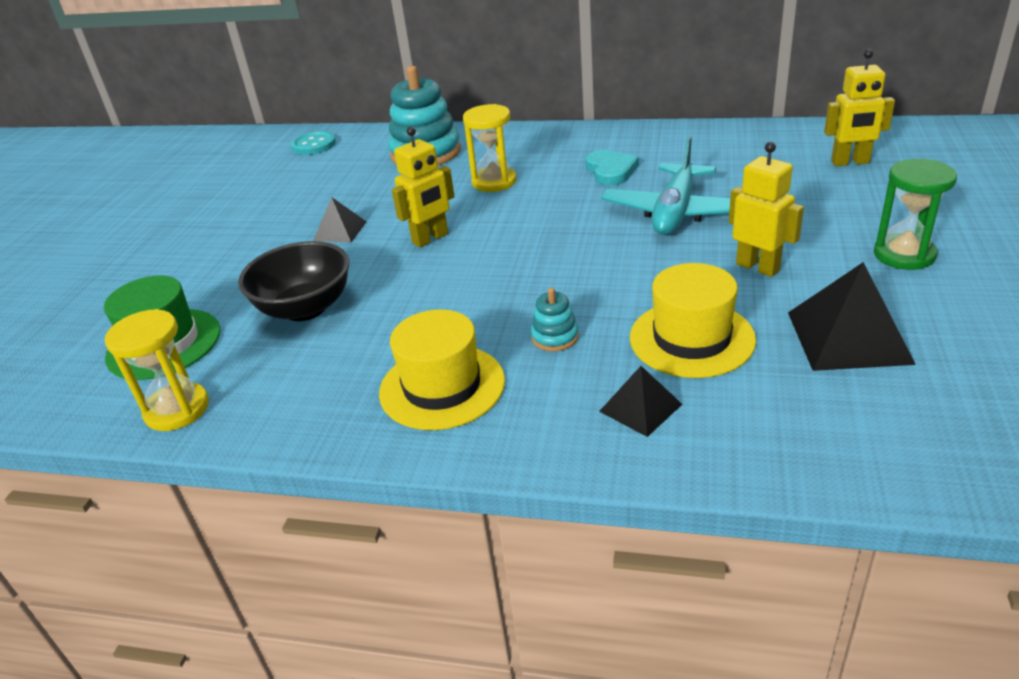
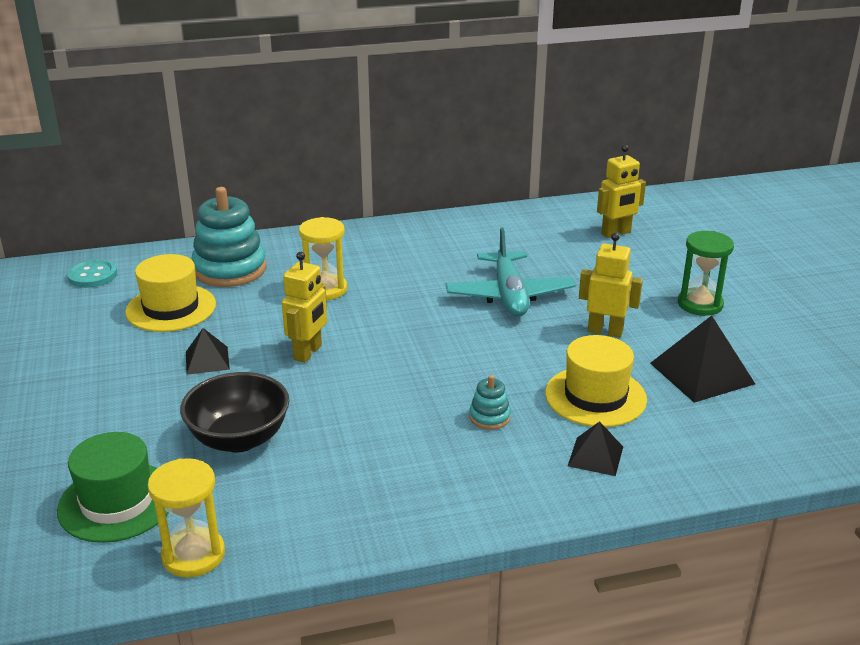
camera: 30 degrees left, 5 degrees down
yellow hat [379,309,505,430] -> yellow hat moved to [125,254,216,332]
turquoise heart [585,150,639,186] -> none

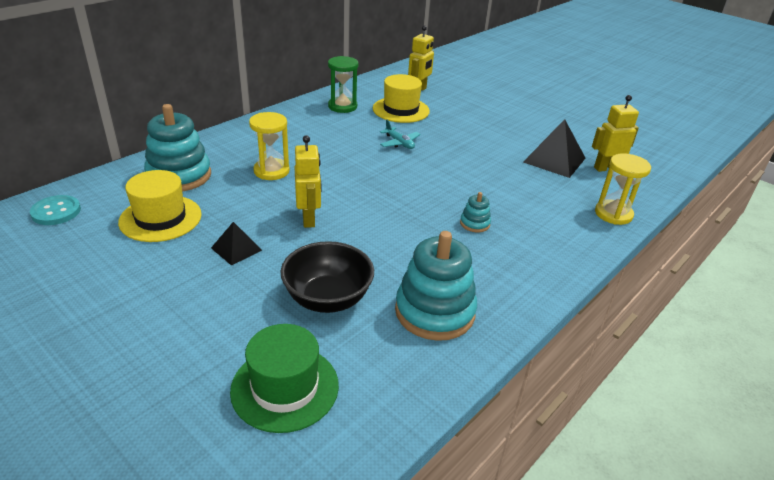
camera: 35 degrees left, 5 degrees up
yellow hourglass [148,458,225,578] -> yellow hourglass moved to [595,153,651,225]
turquoise plane [445,228,576,317] -> turquoise plane [380,120,421,149], size x0.51
yellow hat [545,335,647,427] -> yellow hat moved to [373,74,430,123]
black pyramid [568,421,623,476] -> none
yellow robot [579,233,643,338] -> yellow robot moved to [592,95,639,172]
green hourglass [678,231,734,316] -> green hourglass moved to [328,56,358,113]
none -> turquoise stacking toy [395,231,477,341]

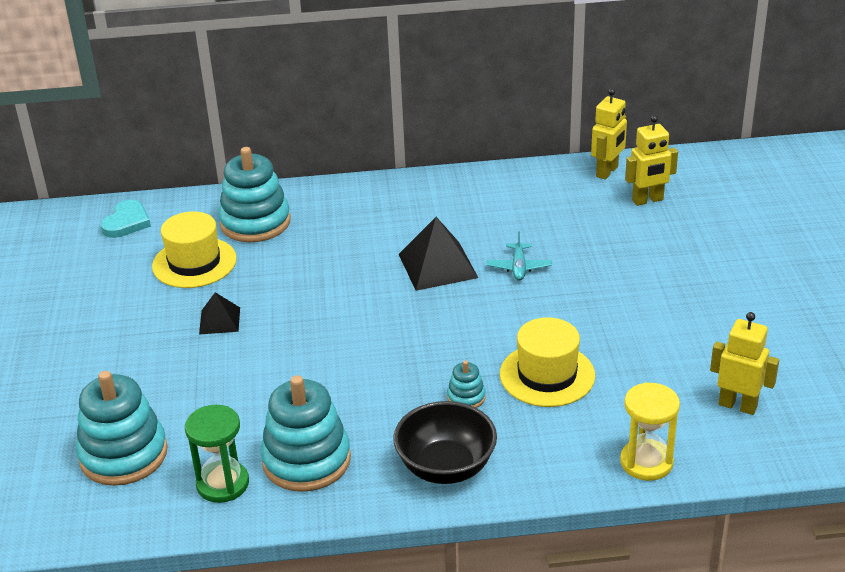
camera: 45 degrees right, 0 degrees up
turquoise button [30,195,81,225] -> turquoise heart [101,200,151,238]
green hat [230,324,339,433] -> turquoise stacking toy [76,371,168,486]
yellow hourglass [249,112,290,180] -> none
black bowl [281,241,374,313] -> black bowl moved to [393,401,497,484]
yellow robot [294,135,321,228] -> yellow robot moved to [591,88,627,180]
green hourglass [328,56,358,113] -> green hourglass moved to [185,405,249,503]
yellow hat [373,74,430,123] -> yellow hat moved to [500,317,595,407]
black pyramid [523,119,585,178] -> black pyramid moved to [399,217,478,291]

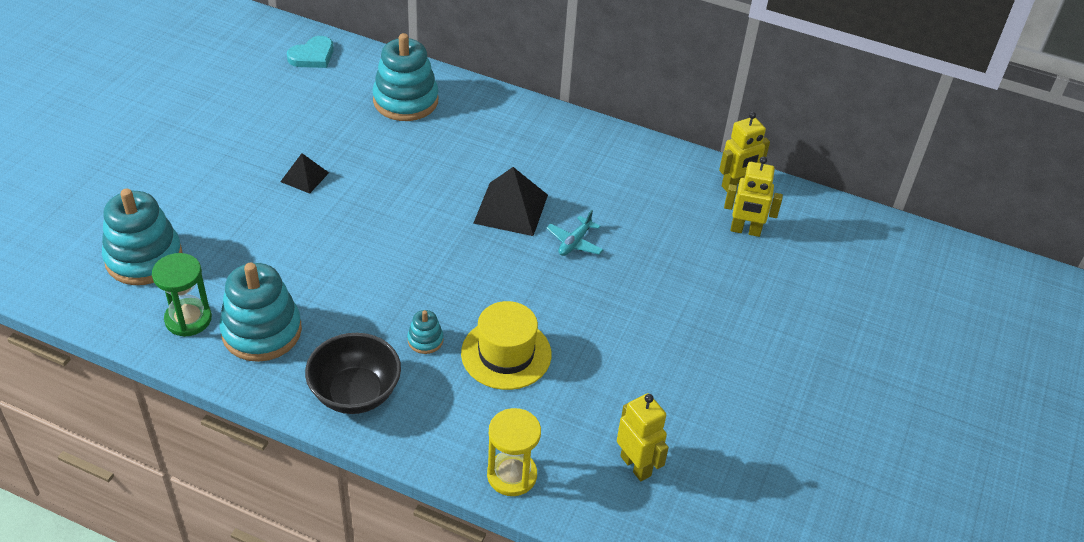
camera: 25 degrees right, 10 degrees up
yellow hat [152,211,237,288] -> none

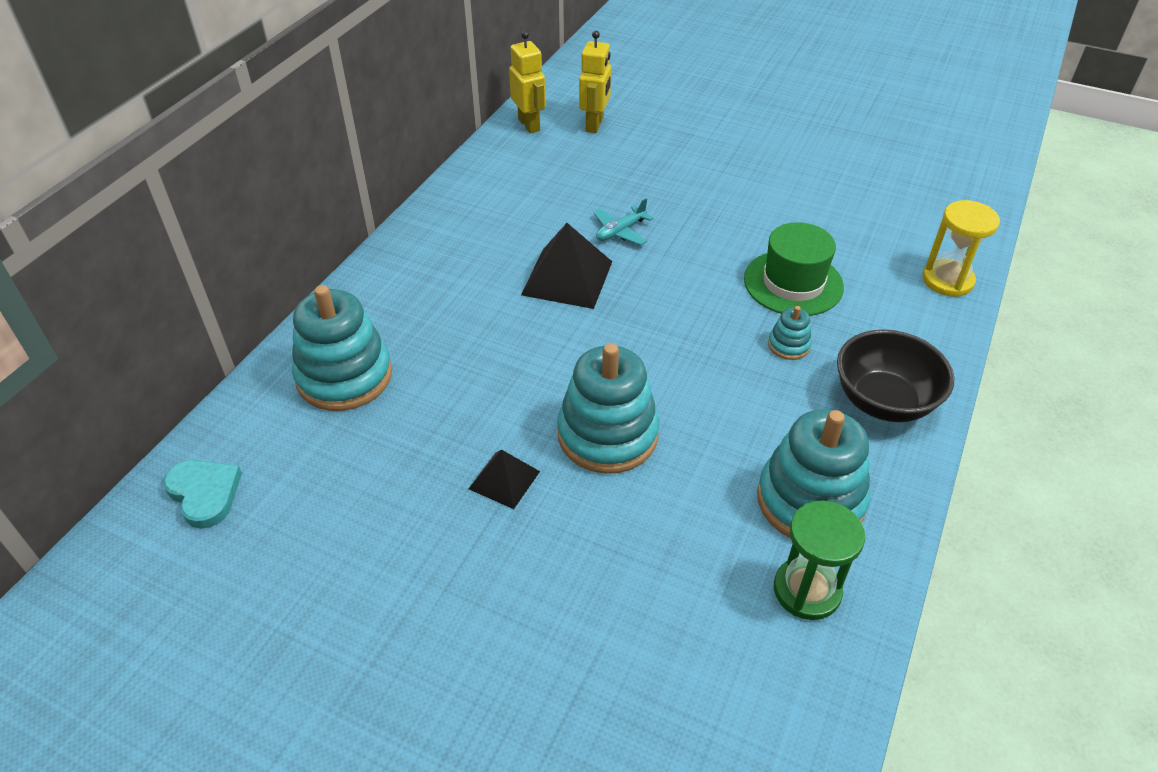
camera: 85 degrees left, 0 degrees up
turquoise stacking toy [102,189,183,285] -> turquoise stacking toy moved to [557,343,659,474]
yellow hat [461,301,552,390] -> green hat [744,222,844,316]
turquoise plane [546,210,604,256] -> turquoise plane turned 105 degrees clockwise [594,198,653,245]
yellow robot [617,393,669,481] -> none

